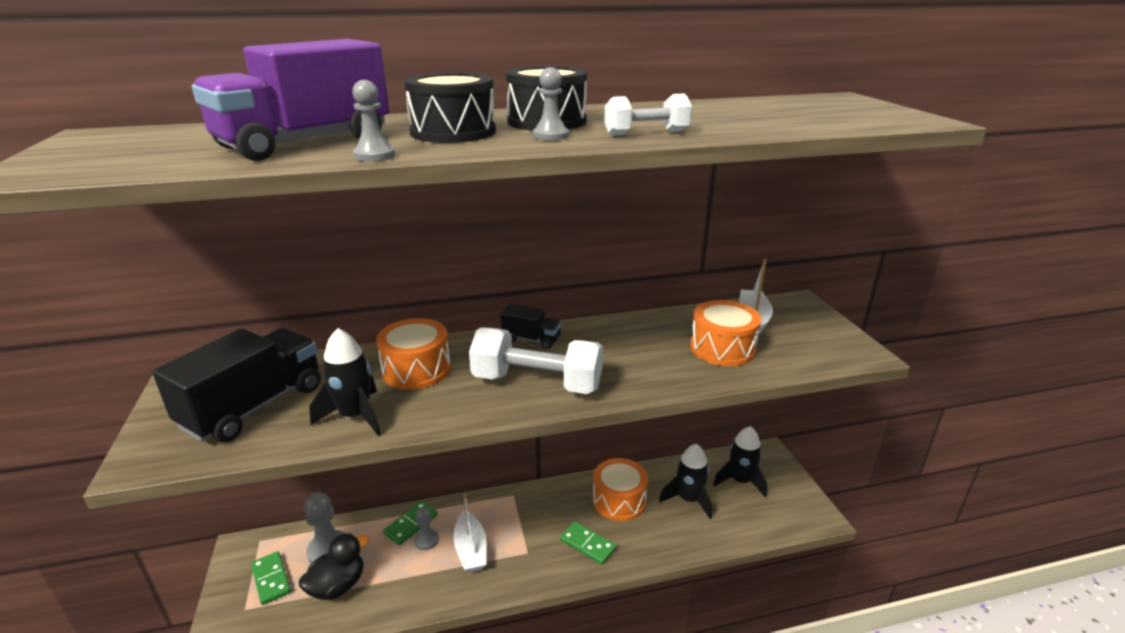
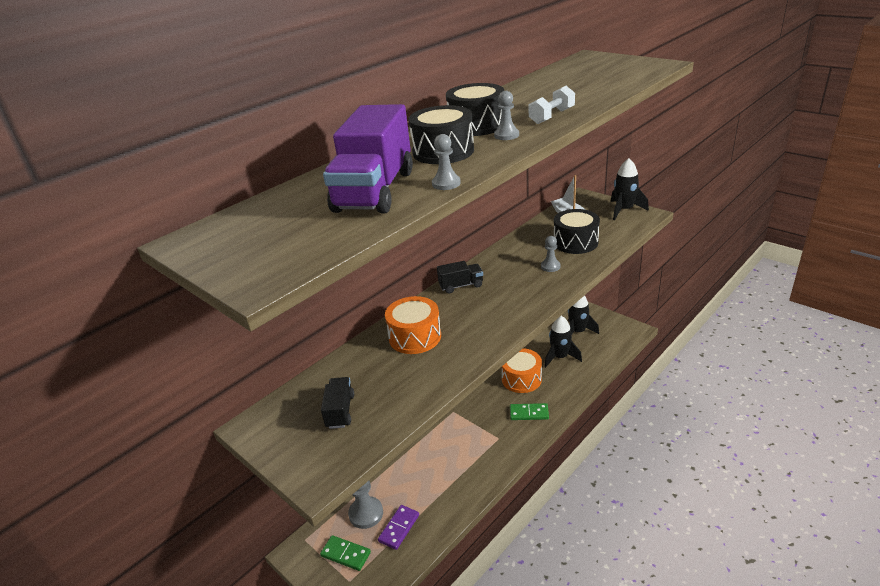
camera: 30 degrees left, 5 degrees up
black truck [152,328,321,442] -> black truck [321,377,354,429], size x0.50
black duck [299,533,370,600] -> purple domino [378,505,419,550]
black rocket [309,328,381,436] -> black rocket moved to [611,158,649,220]
green domino [383,501,438,545] -> none
grey pawn [414,507,439,550] -> grey pawn moved to [541,236,561,272]
white boat [453,494,487,573] -> none
white dumbbell [469,327,603,394] -> none
orange drum [690,300,761,366] -> black drum [554,209,600,254]

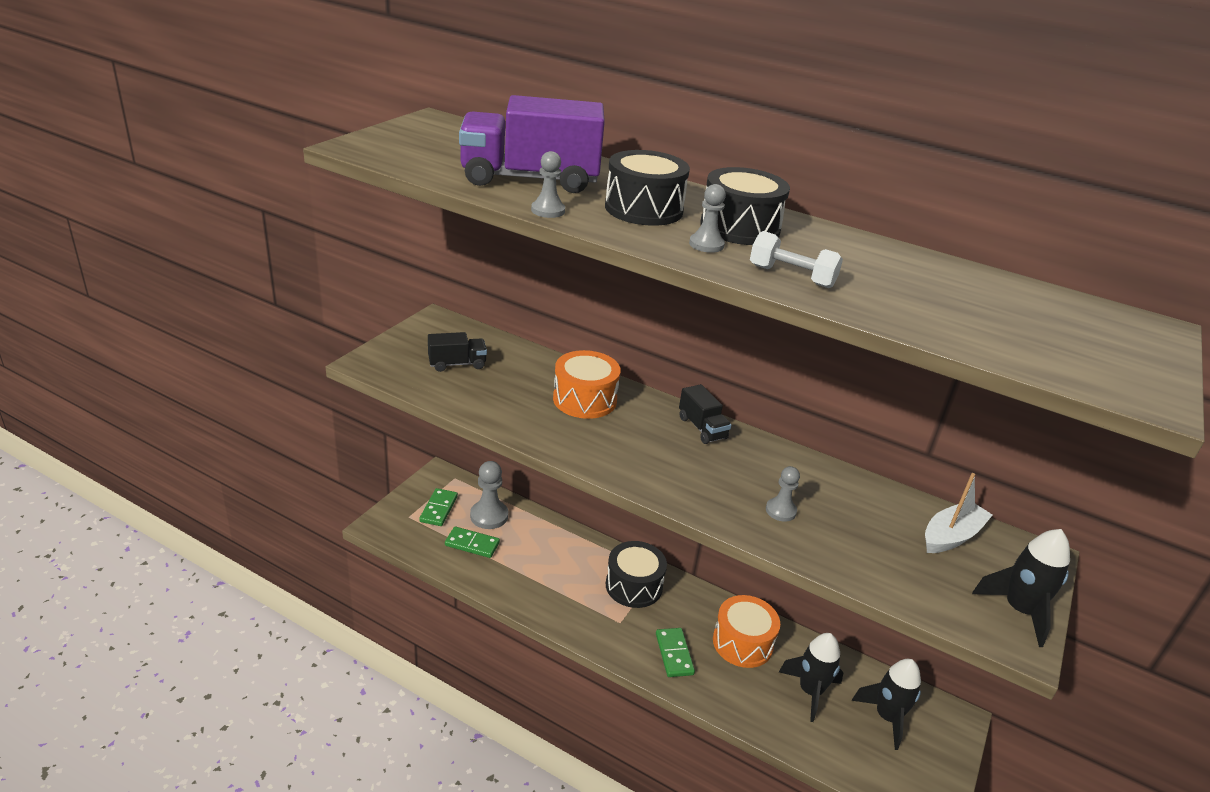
camera: 70 degrees right, 0 degrees up
purple domino [378,505,419,550] -> green domino [445,527,500,558]
black drum [554,209,600,254] -> black drum moved to [606,541,667,608]

